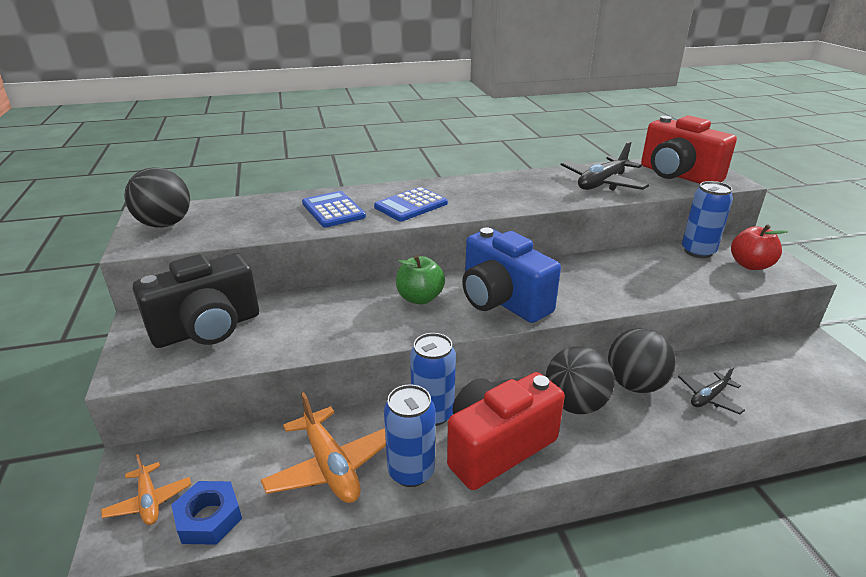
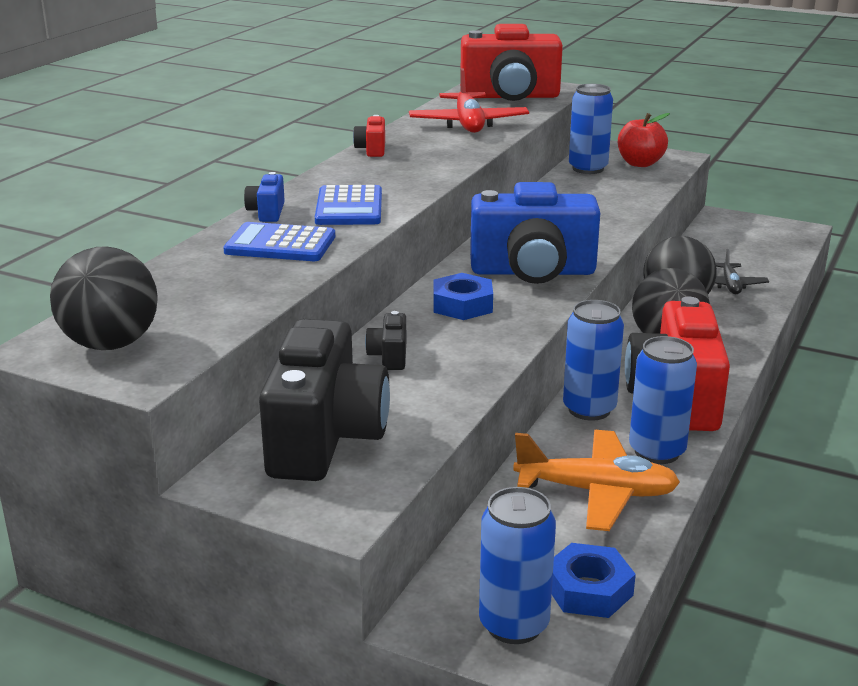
camera: 50 degrees left, 5 degrees down
orange plane [101,454,191,525] -> blue can [479,487,556,644]
green apple [396,255,445,304] -> blue nut [433,273,493,320]
black plane [561,141,649,191] -> red plane [409,68,529,133]
none -> blue camera [244,172,285,222]
none -> red camera [353,115,385,157]
none -> black camera [365,311,406,370]

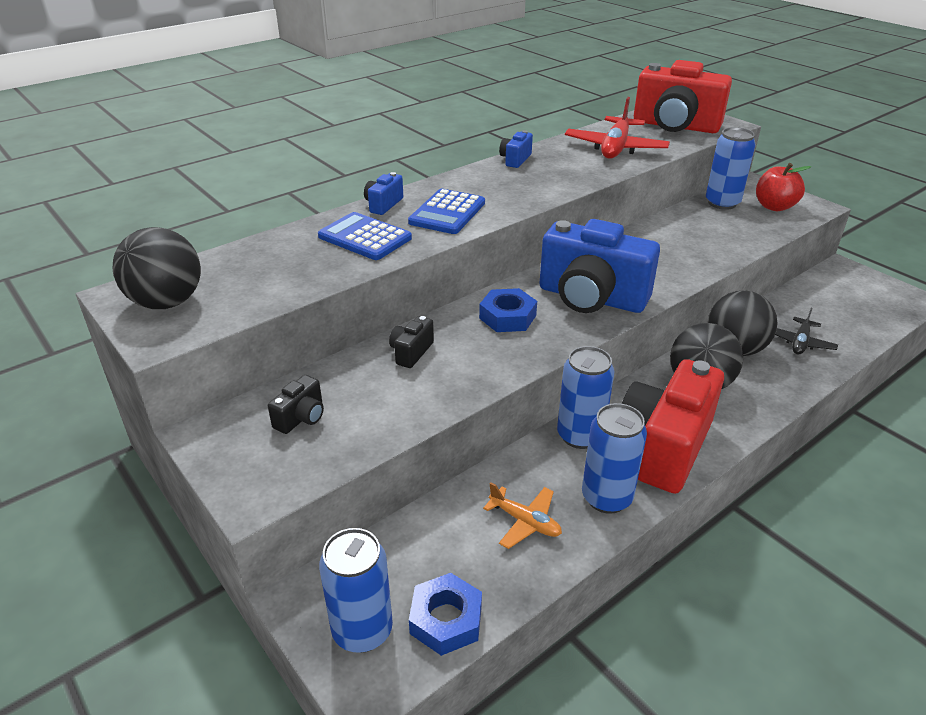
camera: 25 degrees right, 10 degrees up
black camera [259,319,390,481] -> black camera [268,375,324,434], size x0.42
red camera [353,115,385,157] -> blue camera [499,130,533,168]
orange plane [513,430,680,531] -> orange plane [483,483,562,549], size x0.57

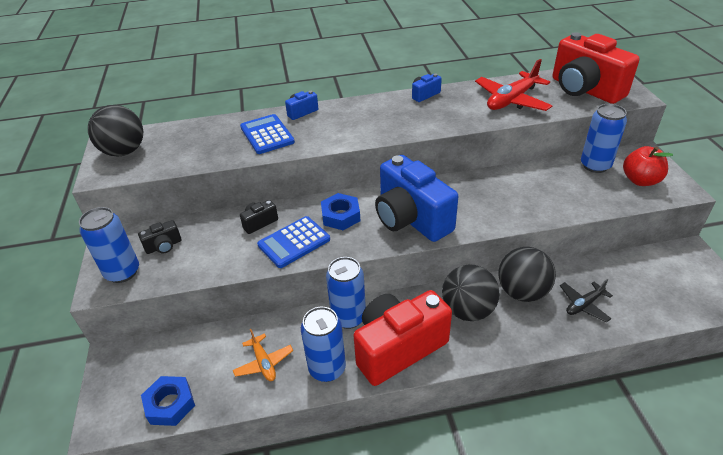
camera: 30 degrees right, 5 degrees up
blue can [319,528,393,653] -> blue can moved to [79,207,139,283]
blue calculator [408,189,485,234] -> blue calculator moved to [257,216,330,268]

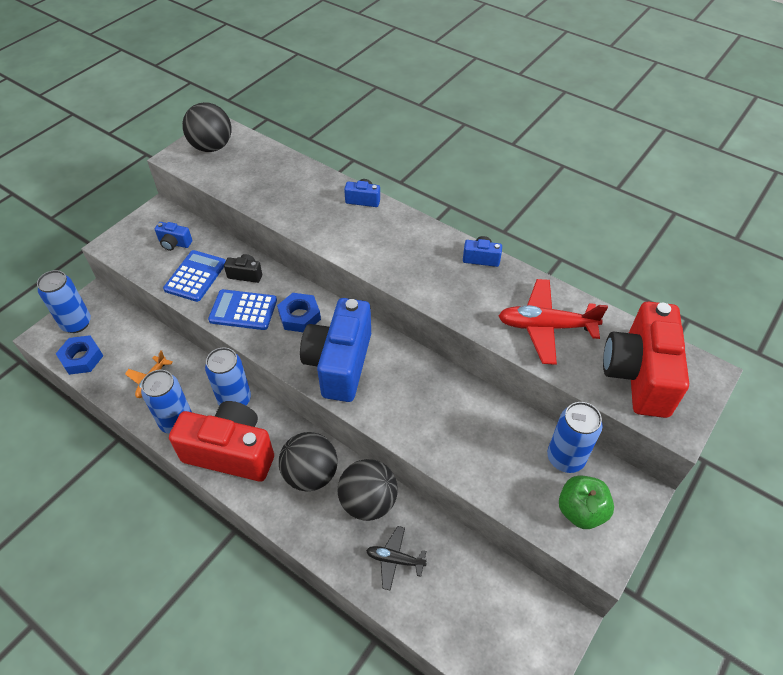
camera: 45 degrees right, 10 degrees up
blue can [79,207,139,283] -> blue can moved to [37,270,91,333]
black camera [138,220,182,254] -> blue camera [155,222,192,251]
blue calculator [240,114,295,154] -> blue calculator moved to [163,250,226,302]
red apple [623,146,673,186] -> green apple [559,475,614,529]

